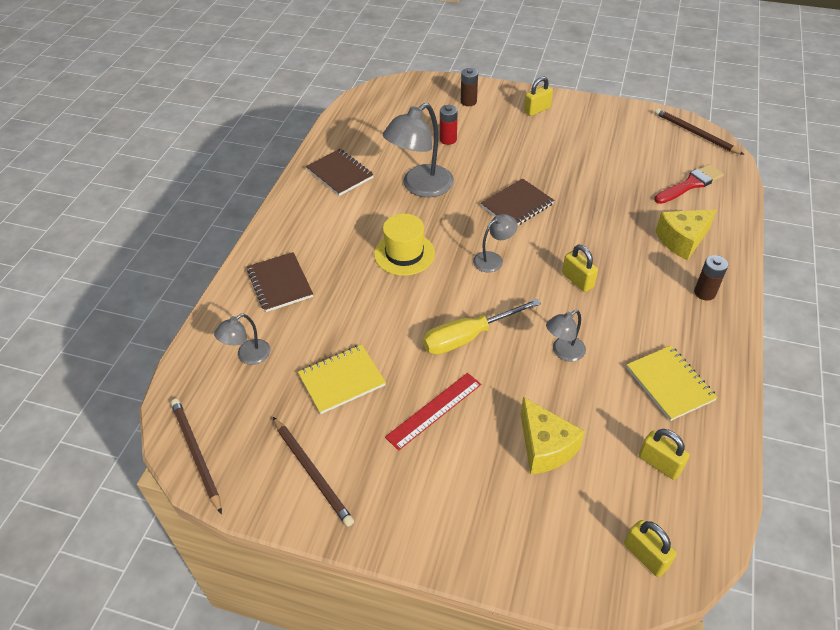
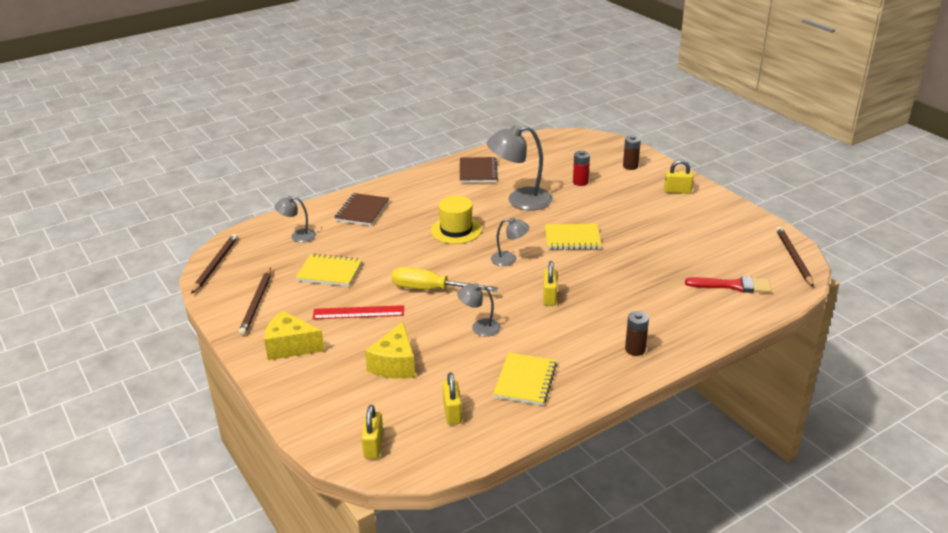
camera: 40 degrees right, 15 degrees down
brown notebook [481,178,554,226] -> yellow notebook [545,224,601,250]
yellow cheese [656,209,717,260] -> yellow cheese moved to [264,311,325,360]

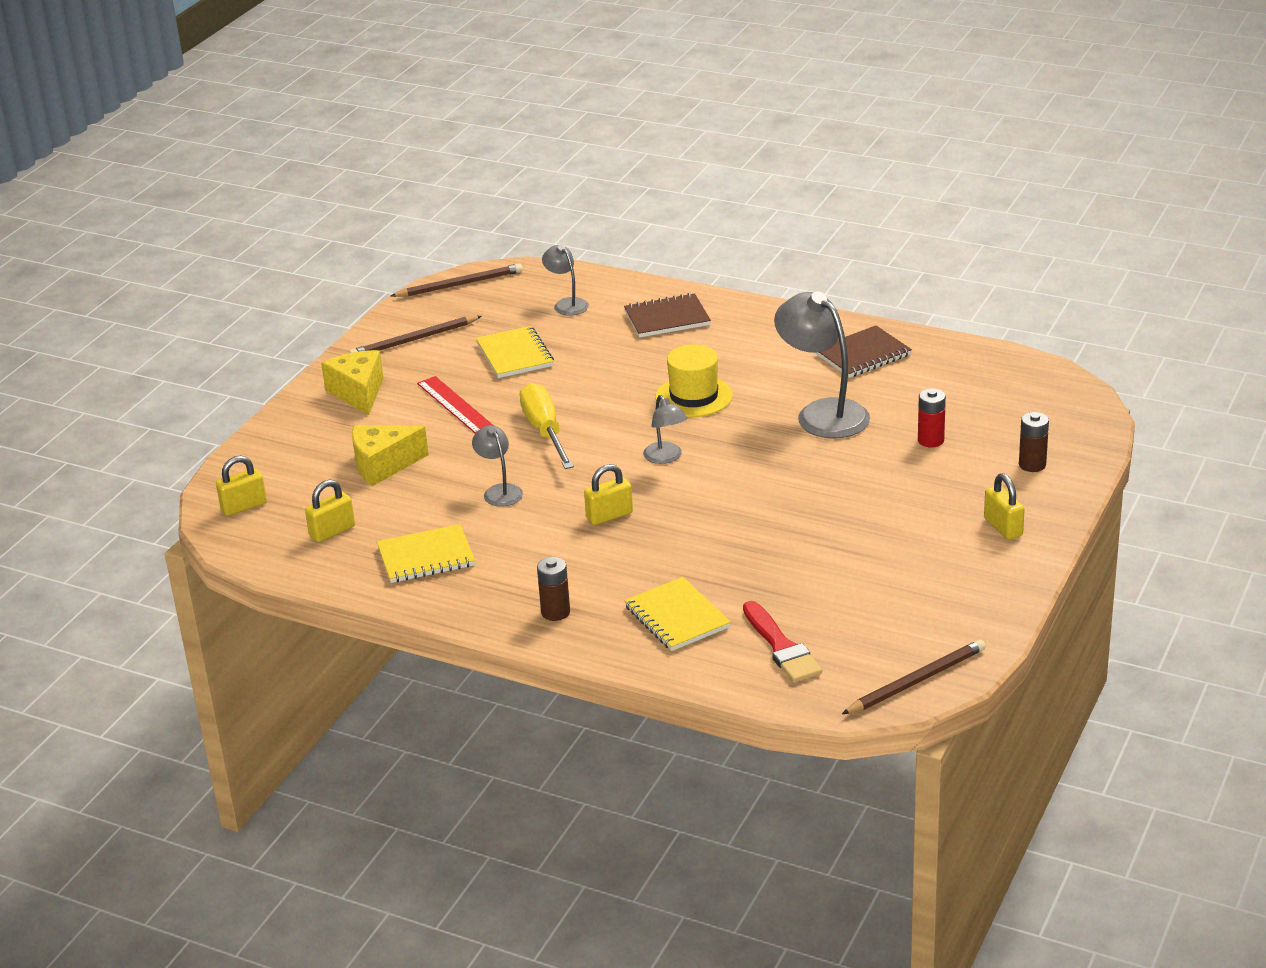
camera: 60 degrees right, 0 degrees up
yellow notebook [545,224,601,250] -> yellow notebook moved to [624,577,731,651]

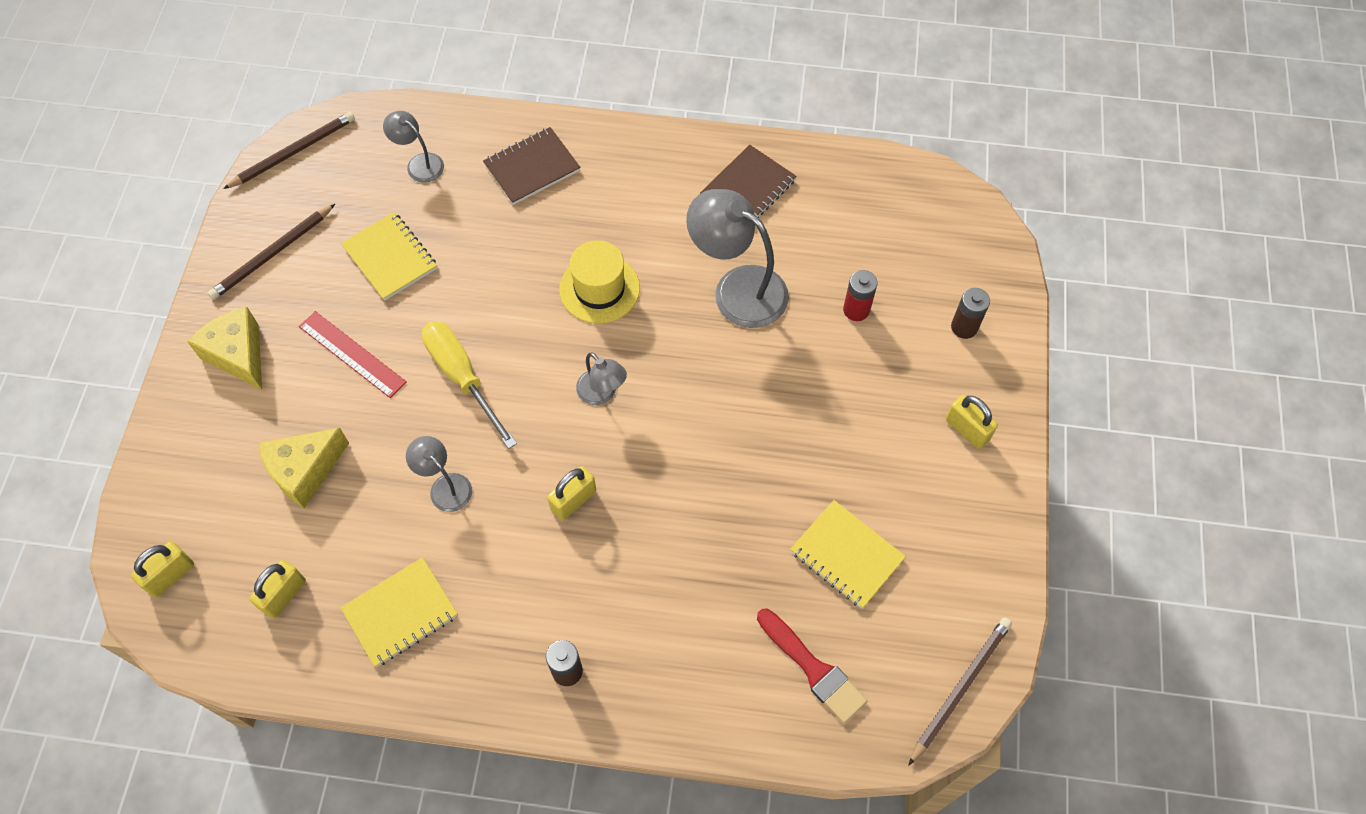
camera: 20 degrees left, 30 degrees up
yellow notebook [624,577,731,651] -> yellow notebook moved to [790,500,906,609]

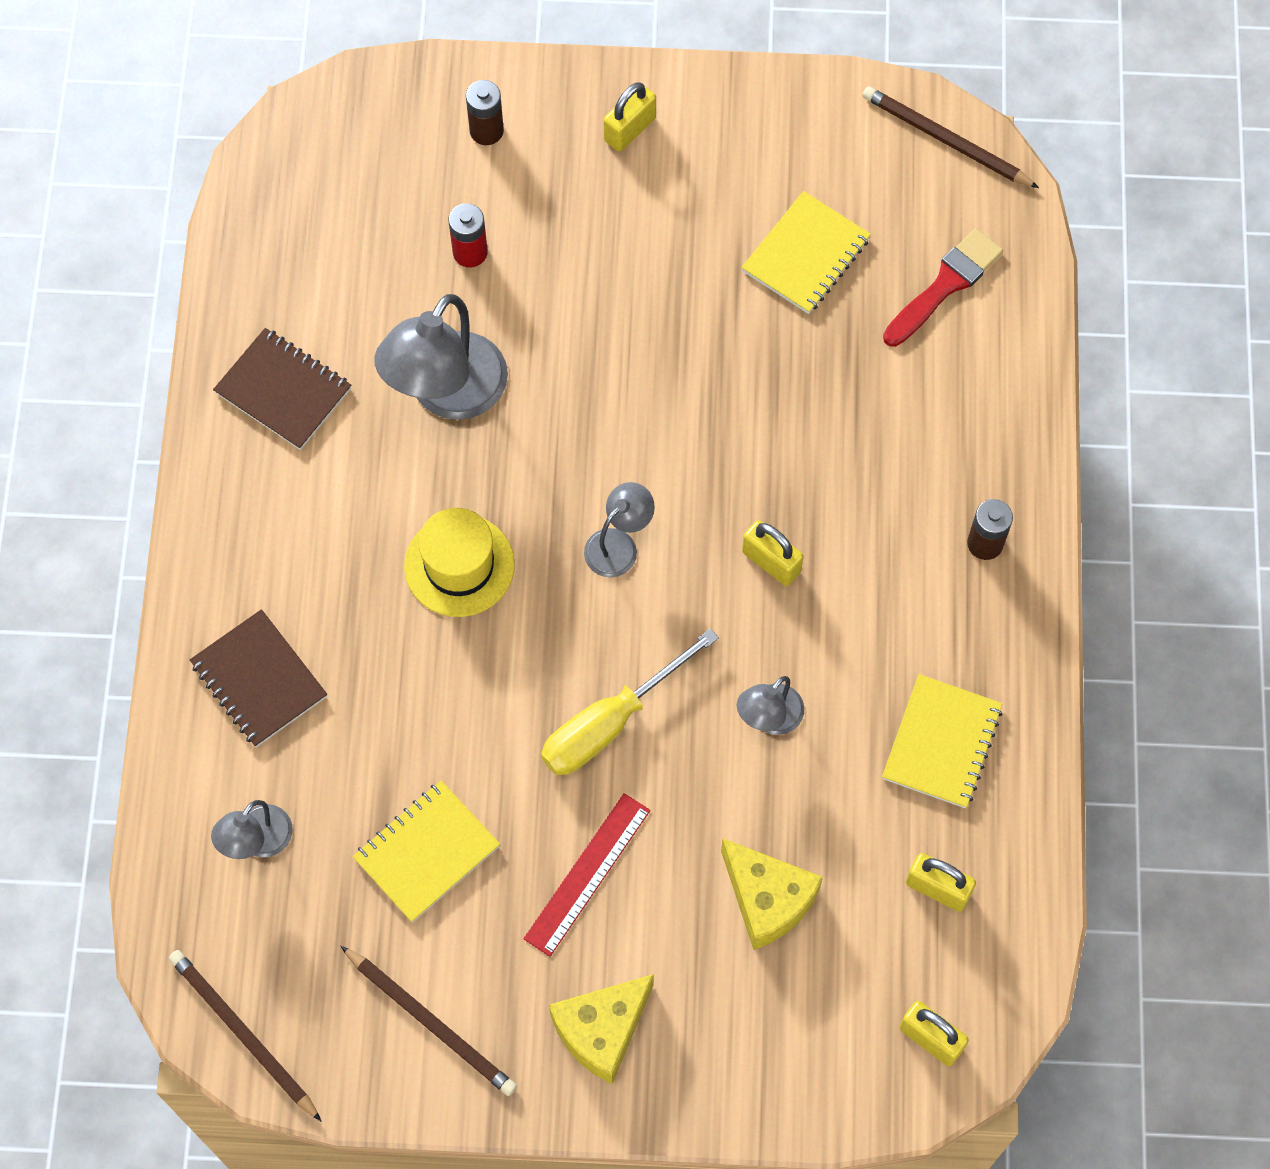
camera: 95 degrees left, 5 degrees up
yellow notebook [341,557,458,667] -> yellow notebook turned 60 degrees clockwise [882,674,1003,808]

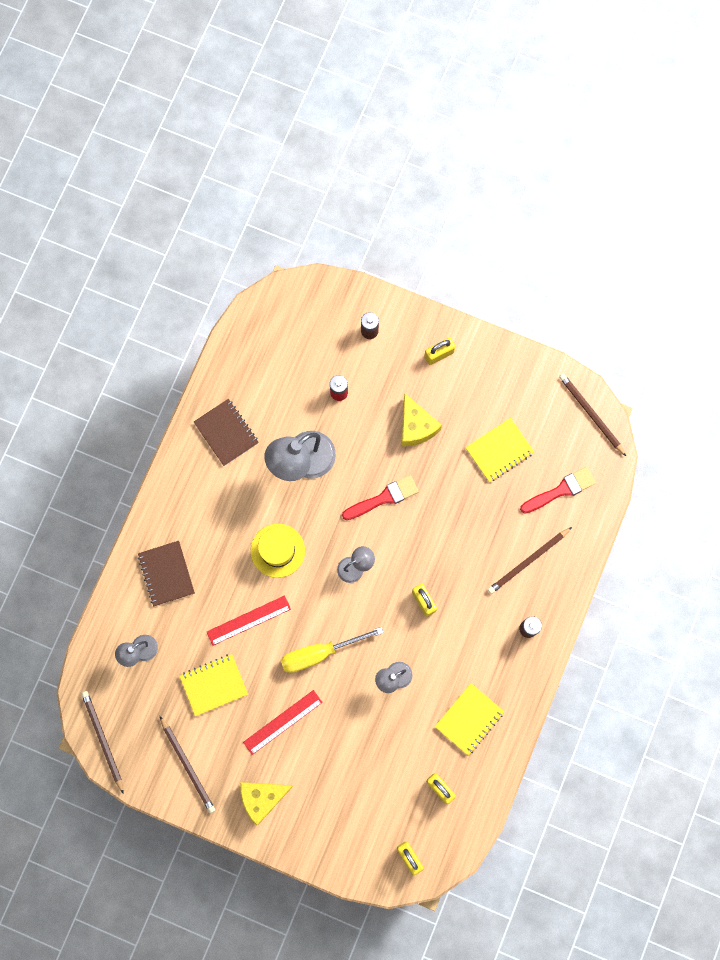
camera: 20 degrees right, 10 degrees up
yellow cheese [721,839,823,950] -> yellow cheese moved to [402,393,442,446]
none -> red ruler [207,595,291,646]
none -> red brush [342,475,419,520]
none -> brown pencil [488,527,572,594]

